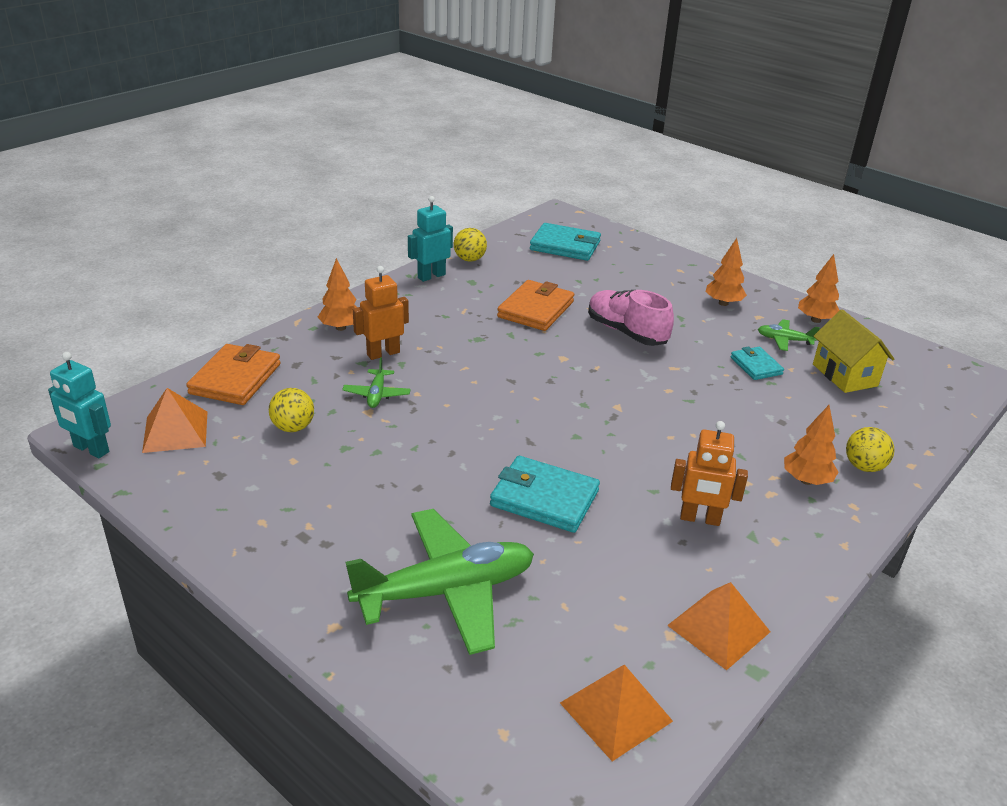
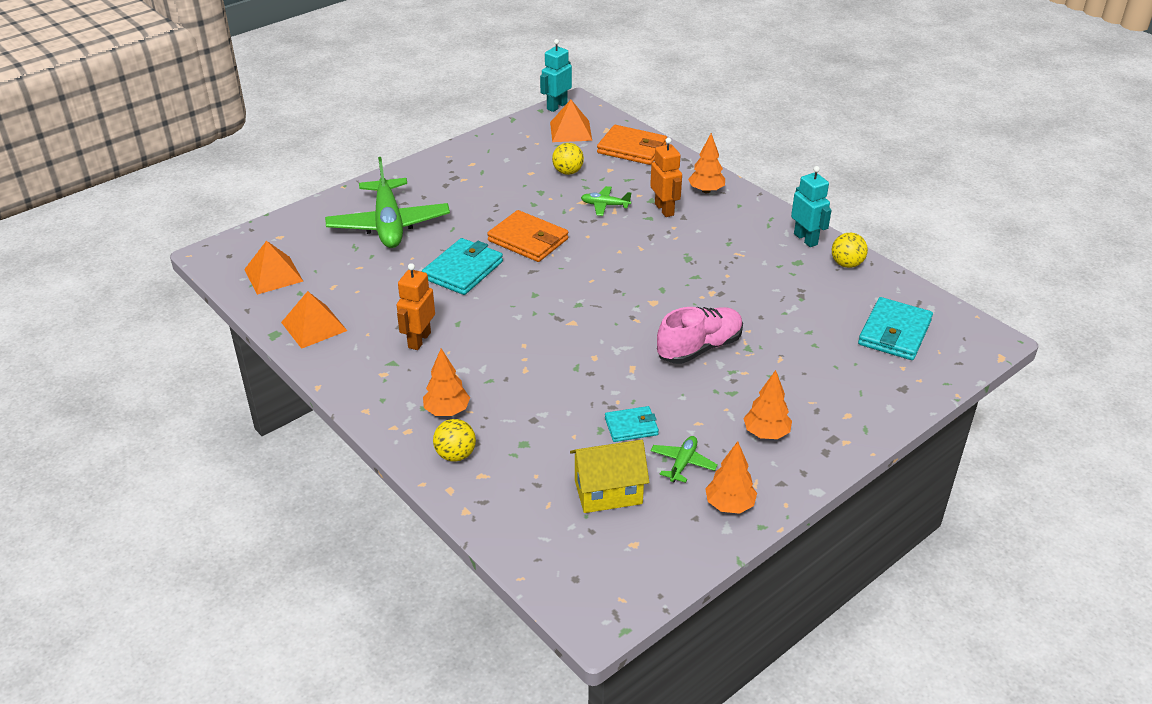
camera: 100 degrees right, 5 degrees up
orange wallet [497,280,574,331] -> orange wallet moved to [487,210,568,262]

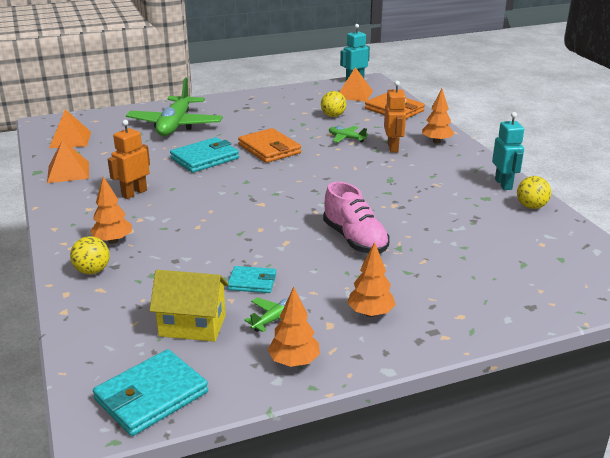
camera: 20 degrees right, 10 degrees down
pink shoe [657,307,743,364] -> pink shoe turned 75 degrees clockwise [323,182,390,254]
turquoise wallet [858,297,933,360] -> turquoise wallet moved to [93,349,208,436]

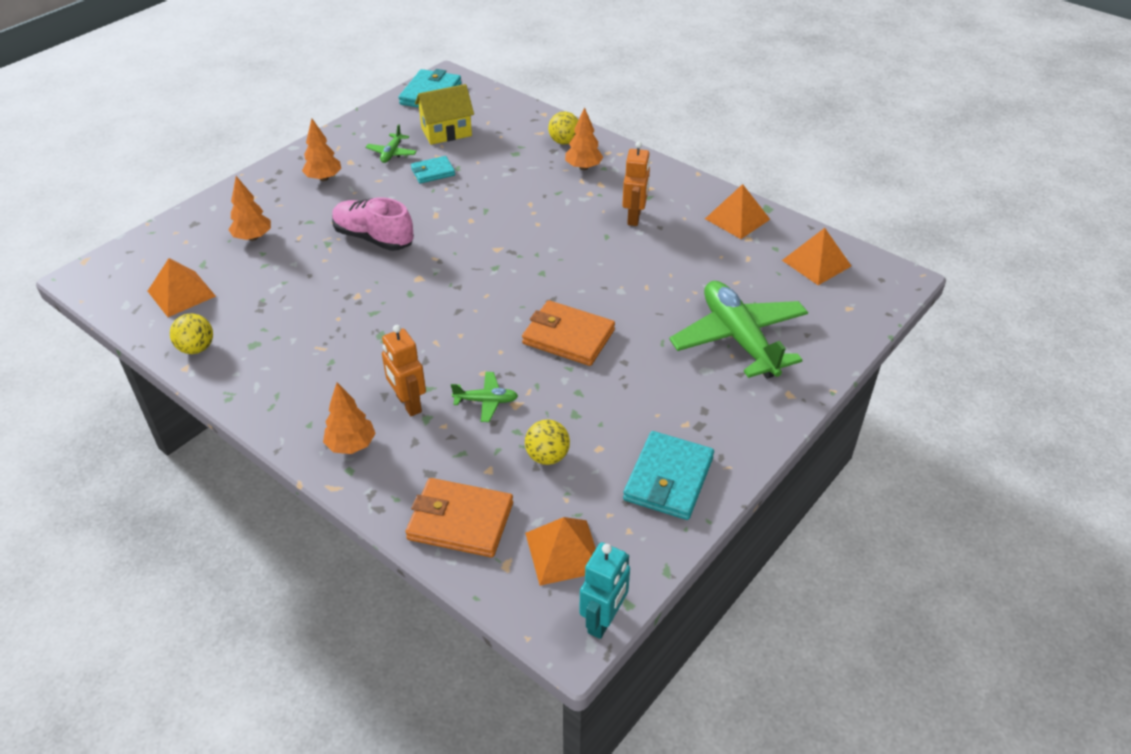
camera: 150 degrees right, 15 degrees up
turquoise wallet [170,137,239,173] -> turquoise wallet moved to [623,431,714,520]
orange tree [268,287,320,367] -> orange tree moved to [228,176,271,241]
turquoise robot [492,112,524,190] -> none
none -> orange pyramid [148,258,216,317]

